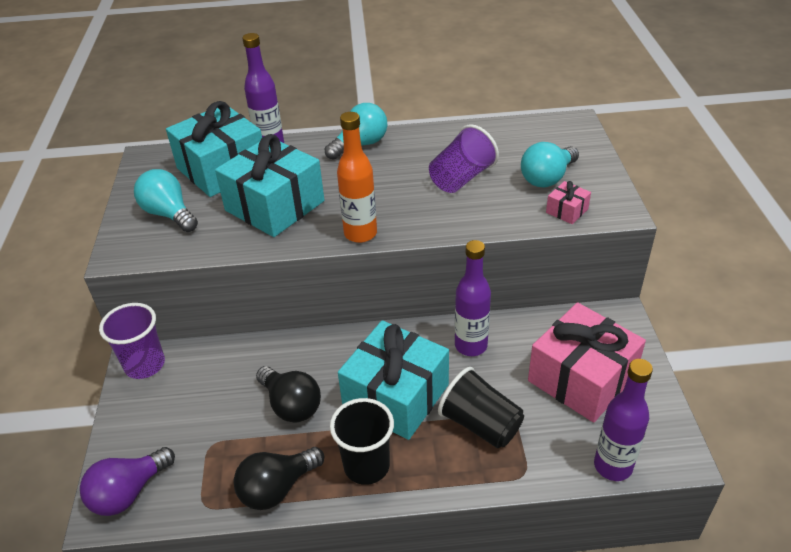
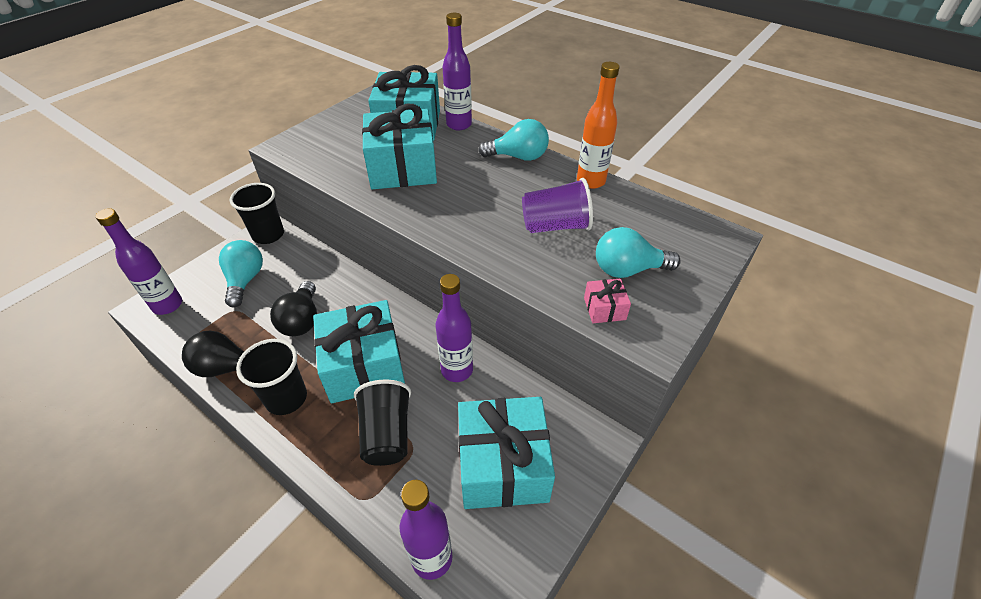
camera: 40 degrees right, 5 degrees up
purple light bulb [80,447,175,516] -> purple bottle [96,208,182,315]
purple cup [99,303,165,379] -> black cup [230,183,284,244]
turquoise light bulb [134,169,198,232] -> turquoise light bulb moved to [219,240,263,307]
orange bottle [337,112,377,243] -> orange bottle moved to [577,62,620,189]
pink gift [528,302,646,423] -> turquoise gift [458,397,555,509]

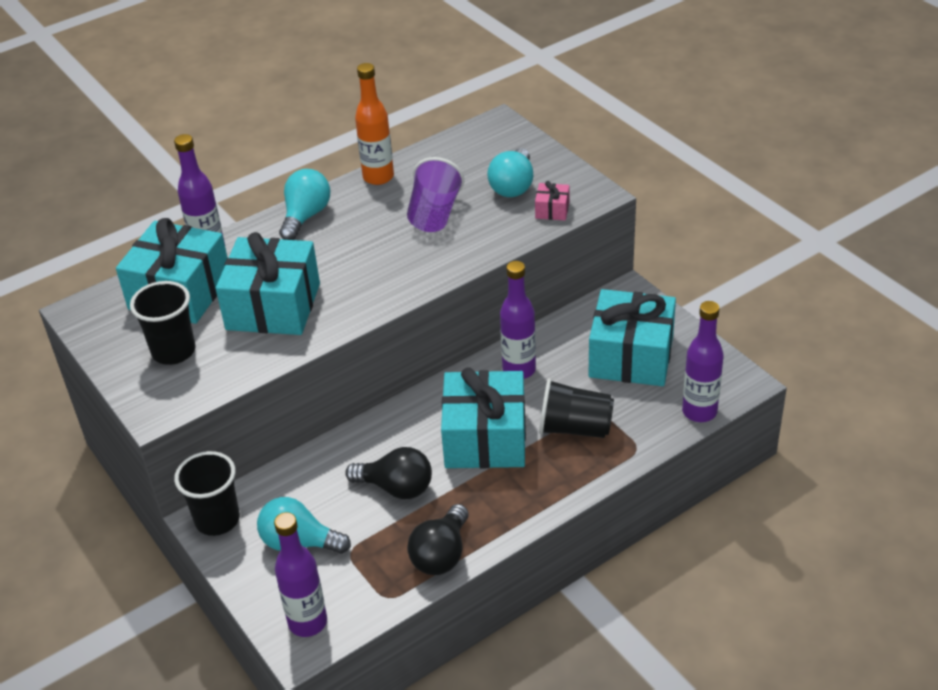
camera: 70 degrees left, 5 degrees down
black cup [236,339,307,415] -> black cup moved to [130,281,196,365]

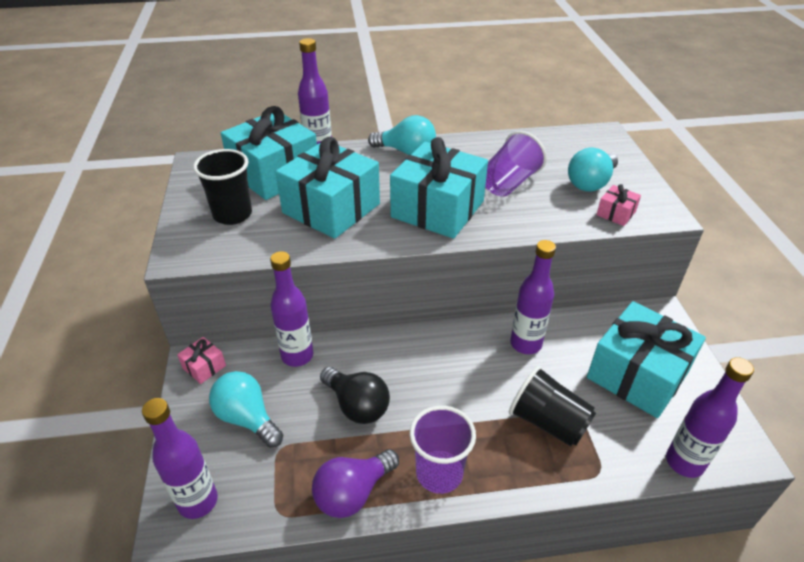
camera: 25 degrees right, 0 degrees up
black cup [174,451,240,536] -> pink gift [177,337,226,384]
turquoise light bulb [279,169,330,240] -> turquoise light bulb turned 60 degrees clockwise [368,115,436,155]
orange bottle [355,63,394,185] -> none
black light bulb [407,504,469,575] -> purple light bulb [312,449,399,518]
turquoise gift [441,367,526,468] -> turquoise gift moved to [390,137,488,239]
none -> purple bottle [270,251,314,367]
none -> purple cup [410,405,476,494]

